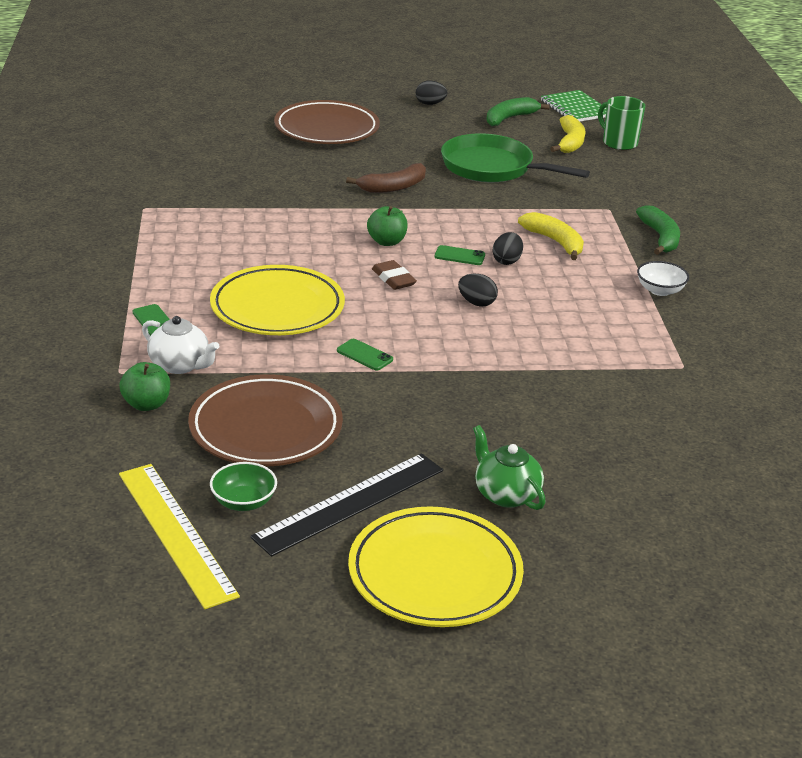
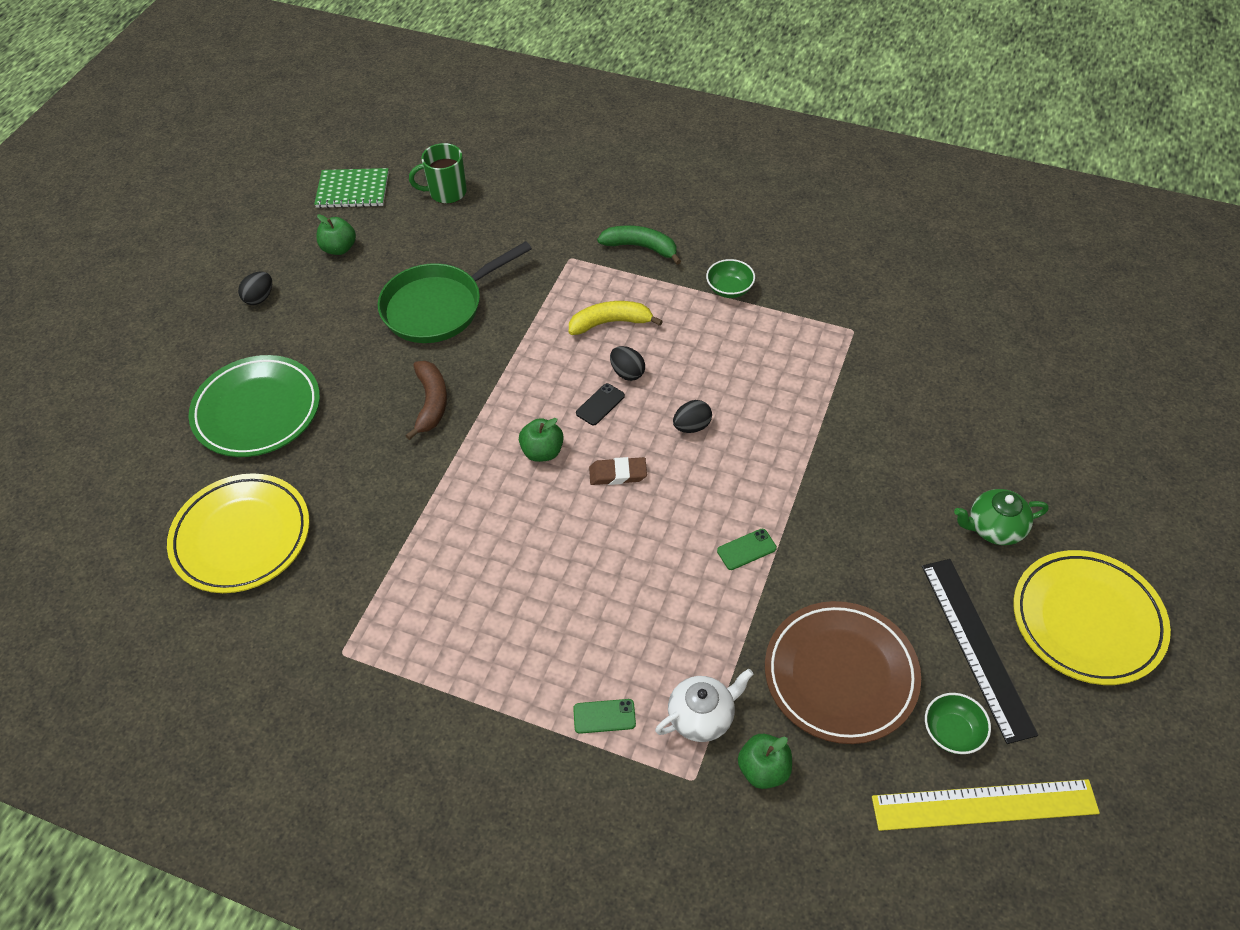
camera: 60 degrees left, 20 degrees up
yellow plate [210,265,345,335] -> yellow plate moved to [167,473,310,593]
brown plate [274,100,380,144] -> green plate [189,355,320,457]
green phone [435,245,485,265] -> black phone [576,383,625,425]
green banana [486,97,550,126] -> green apple [317,214,356,255]
yellow banana [550,115,586,153] -> none
white bowl [637,261,689,296] -> green bowl [706,259,755,298]

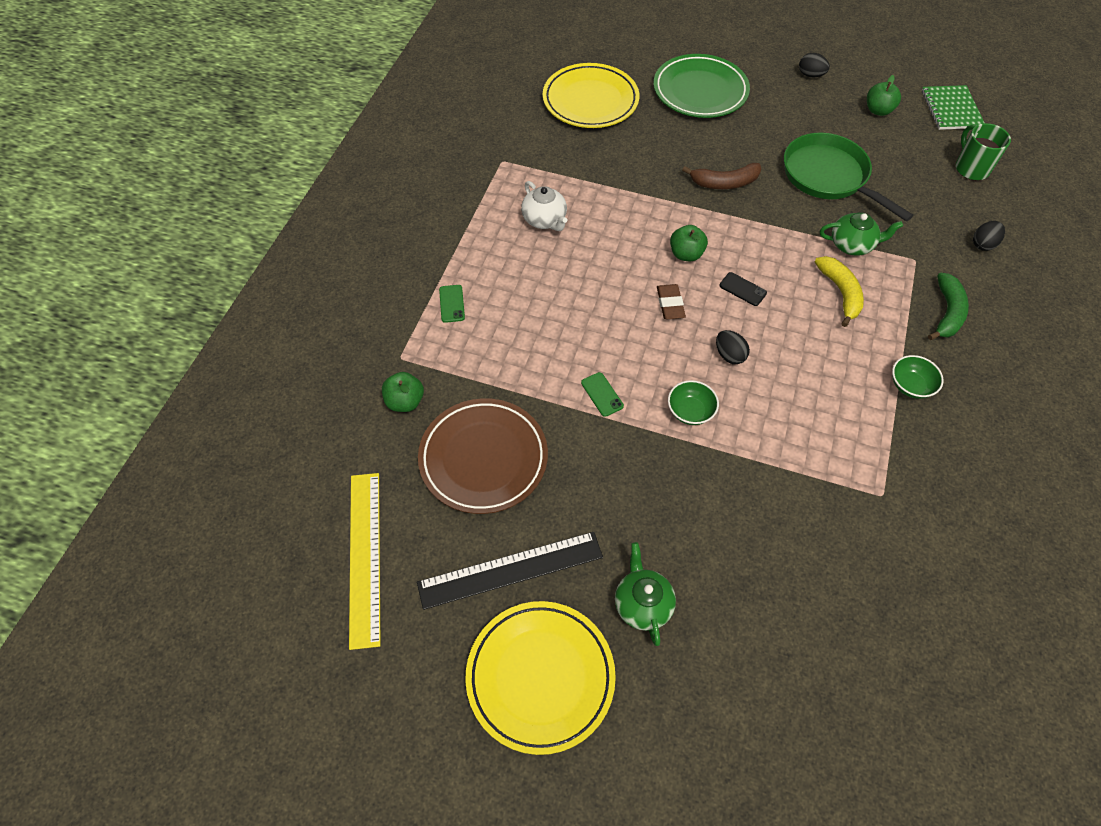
camera: 85 degrees right, 5 degrees up
black egg [610,346,645,381] -> black egg moved to [973,221,1005,251]
white teapot [655,669,753,742] -> white teapot moved to [521,181,567,231]
green bowl [925,693,991,754] -> green bowl moved to [668,380,719,425]
none -> green teapot [820,212,903,256]

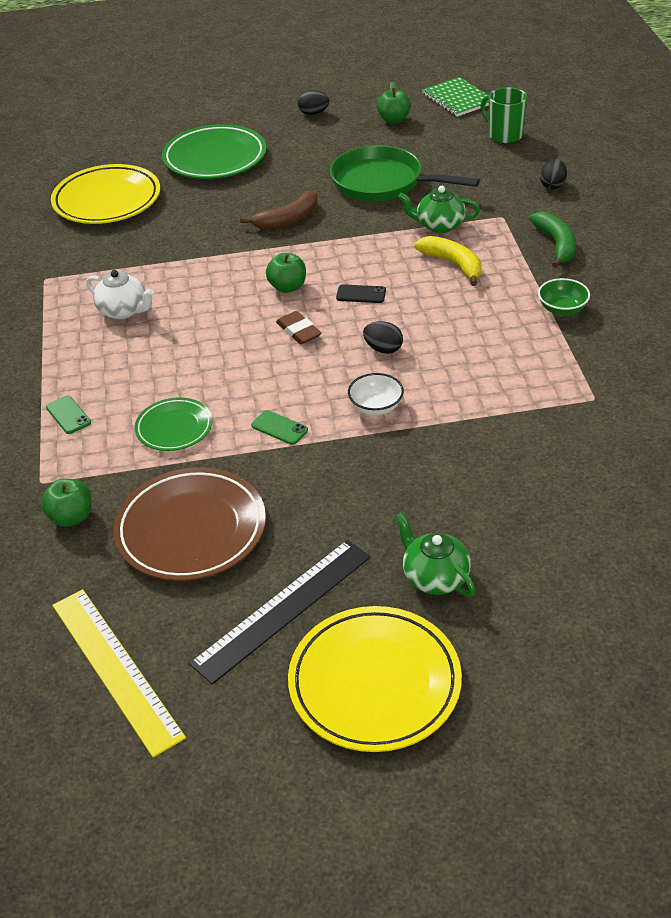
camera: 25 degrees left, 15 degrees down
green bowl [668,380,719,425] -> white bowl [348,373,404,415]
green teapot [820,212,903,256] -> green teapot turned 150 degrees counterclockwise [398,186,480,233]
none -> green plate [135,397,213,451]

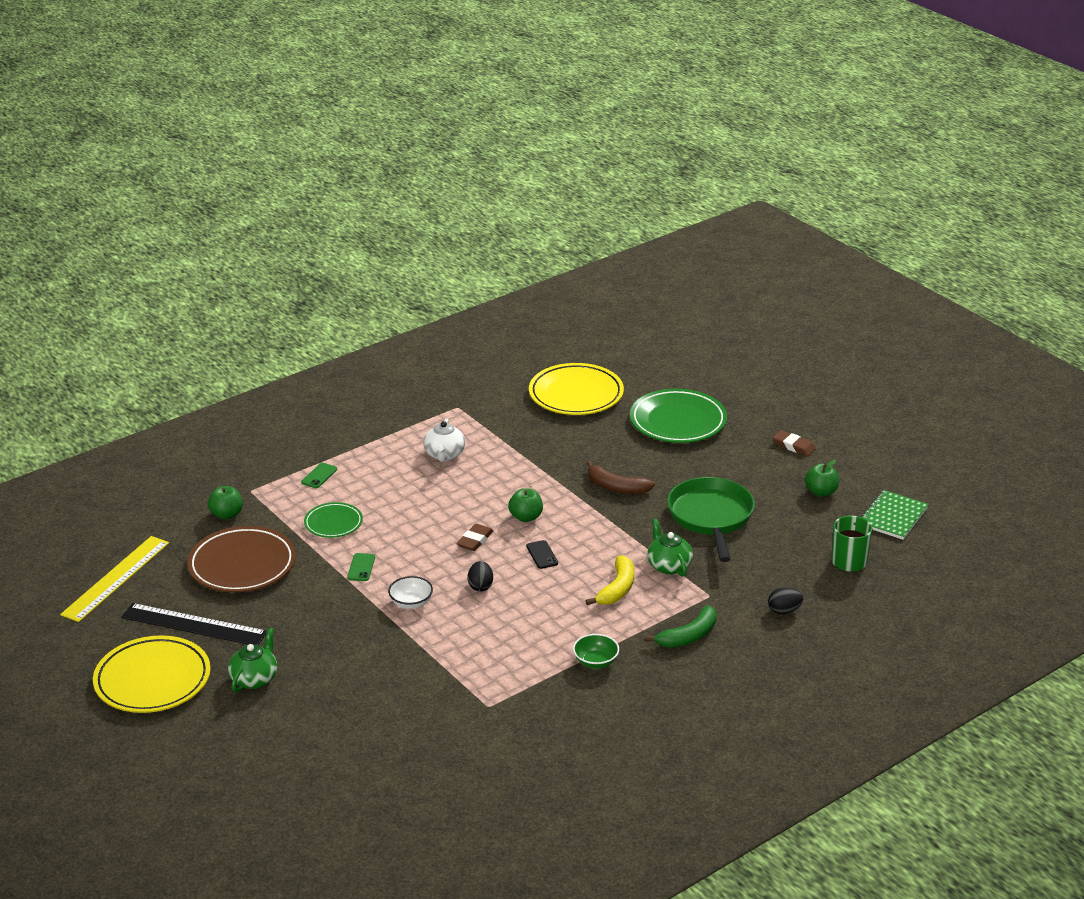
camera: 60 degrees right, 10 degrees down
black egg [298,90,329,115] -> brown eraser [773,430,816,456]

